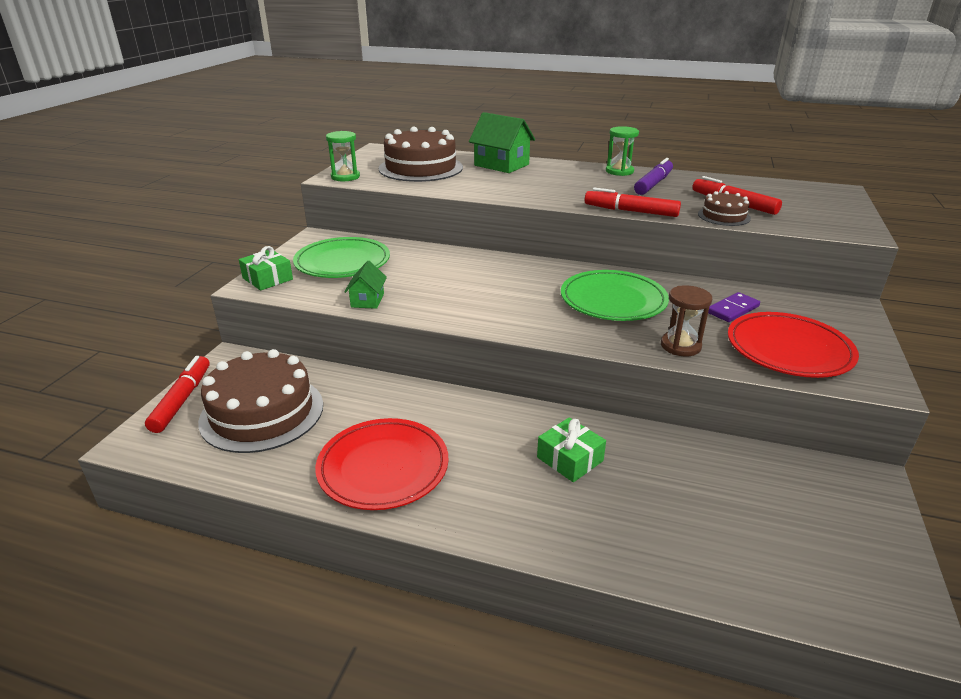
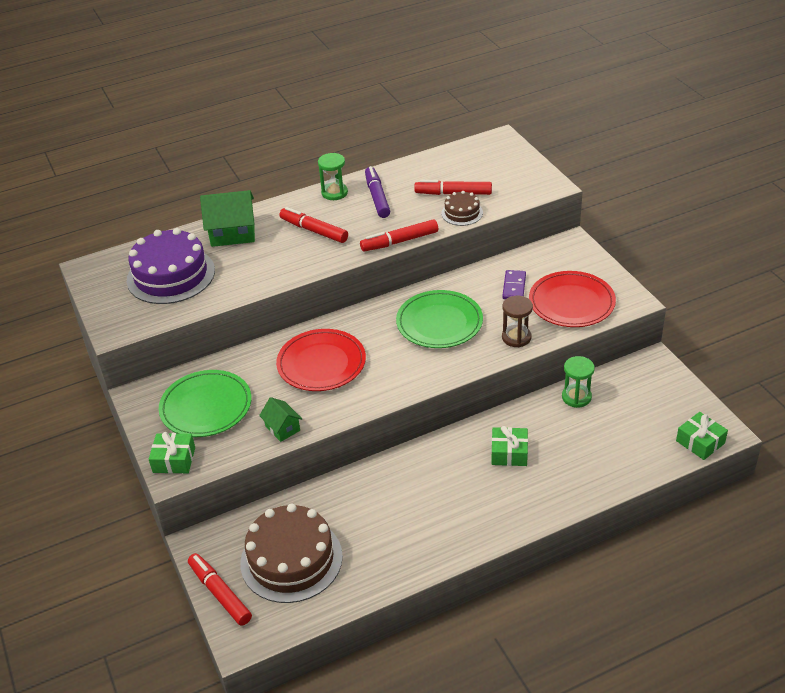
camera: 40 degrees left, 10 degrees up
red plate [315,418,449,510] -> red plate moved to [276,329,366,391]
green hourglass [326,131,360,181] -> green hourglass moved to [562,356,595,408]
brown cake [379,127,463,182] -> purple cake [127,228,215,304]
none -> red marker [279,207,348,243]
none -> green gift [676,412,728,460]

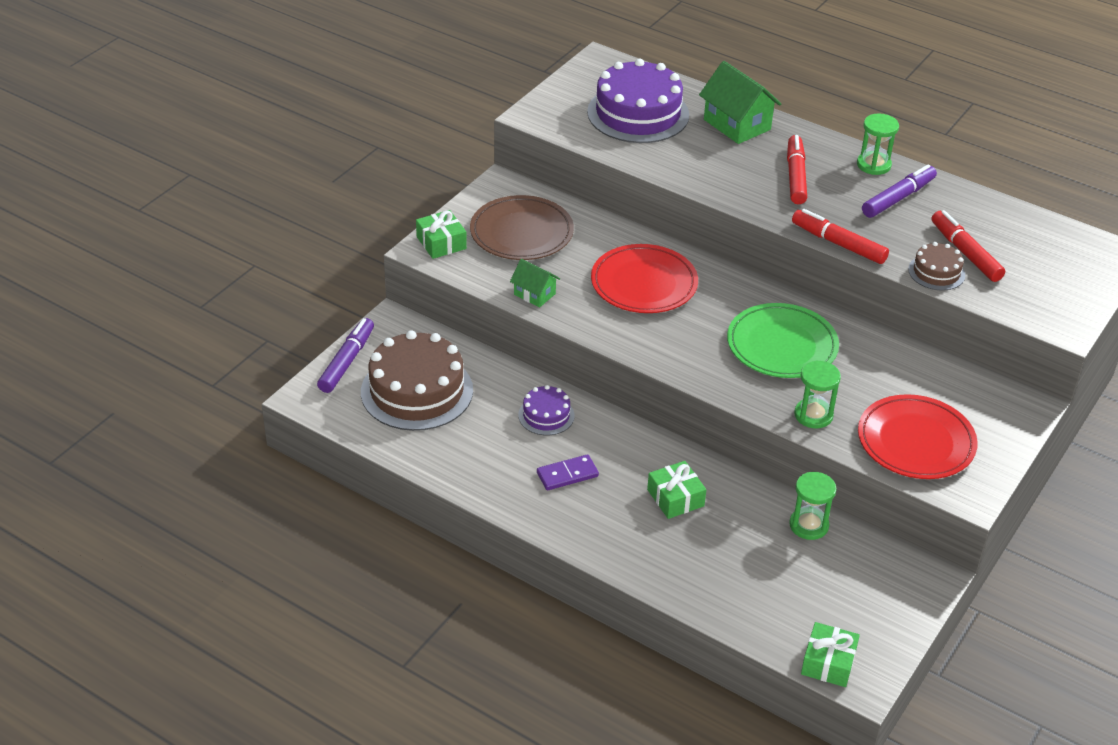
camera: 55 degrees right, 0 degrees up
green plate [159,370,252,437] -> brown plate [470,195,574,260]
red marker [188,553,252,626] -> purple marker [317,318,374,393]
green house [259,397,302,442] -> green house turned 75 degrees counterclockwise [510,259,560,308]
purple domino [502,270,526,299] -> purple domino moved to [537,454,599,490]
brown hourglass [502,296,533,347] -> green hourglass [794,361,841,428]
none -> purple cake [518,385,574,435]

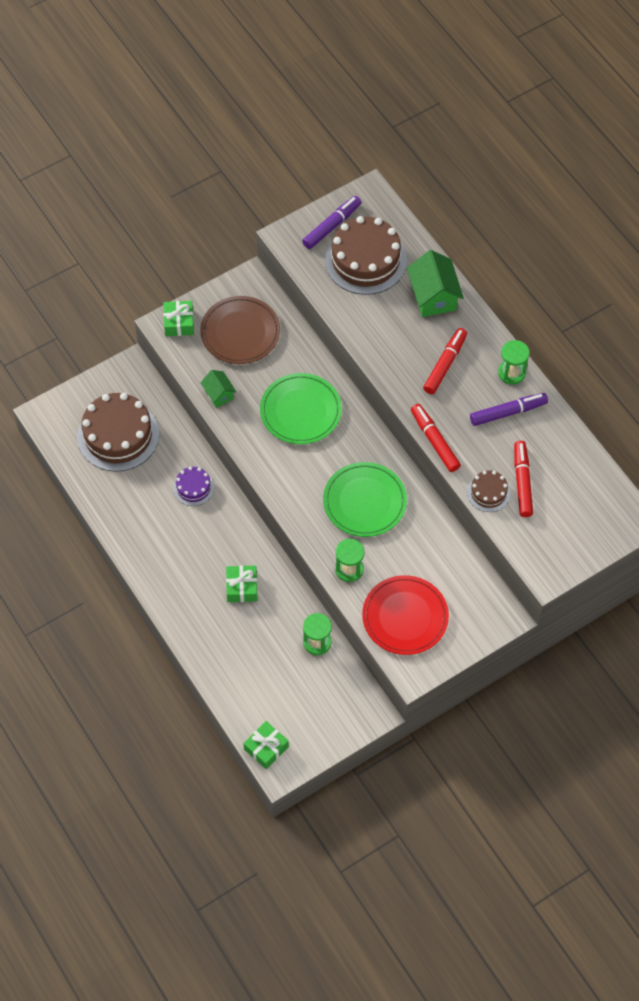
camera: 25 degrees right, 20 degrees up
purple marker [317,318,374,393] -> purple marker moved to [302,196,362,249]
purple domino [537,454,599,490] -> none
purple cake [587,59,689,143] -> brown cake [325,216,407,295]
red plate [591,244,698,313] -> green plate [260,373,342,444]

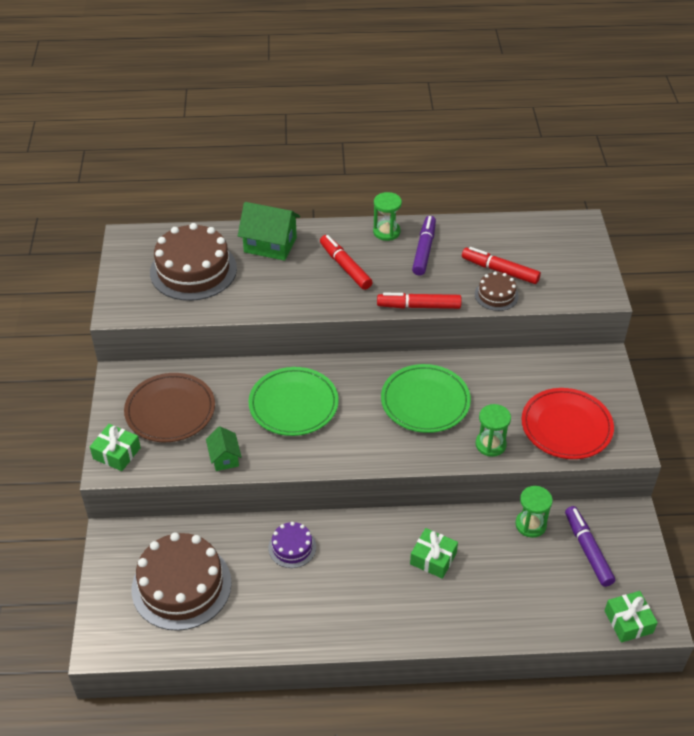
camera: 60 degrees left, 15 degrees down
green house [201,370,237,408] -> green house turned 75 degrees clockwise [206,427,241,471]
purple marker [302,196,362,249] -> purple marker moved to [565,506,615,587]

